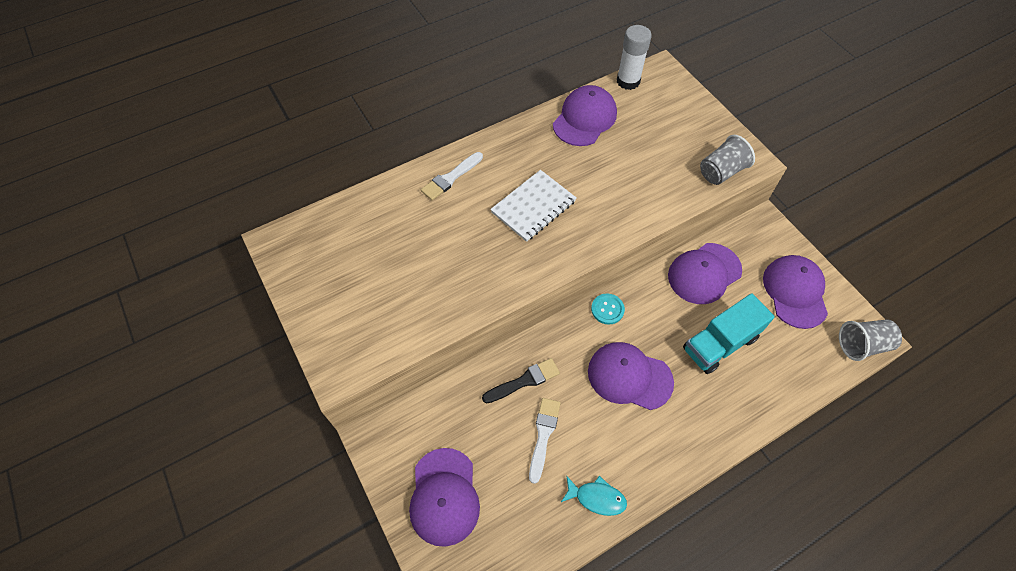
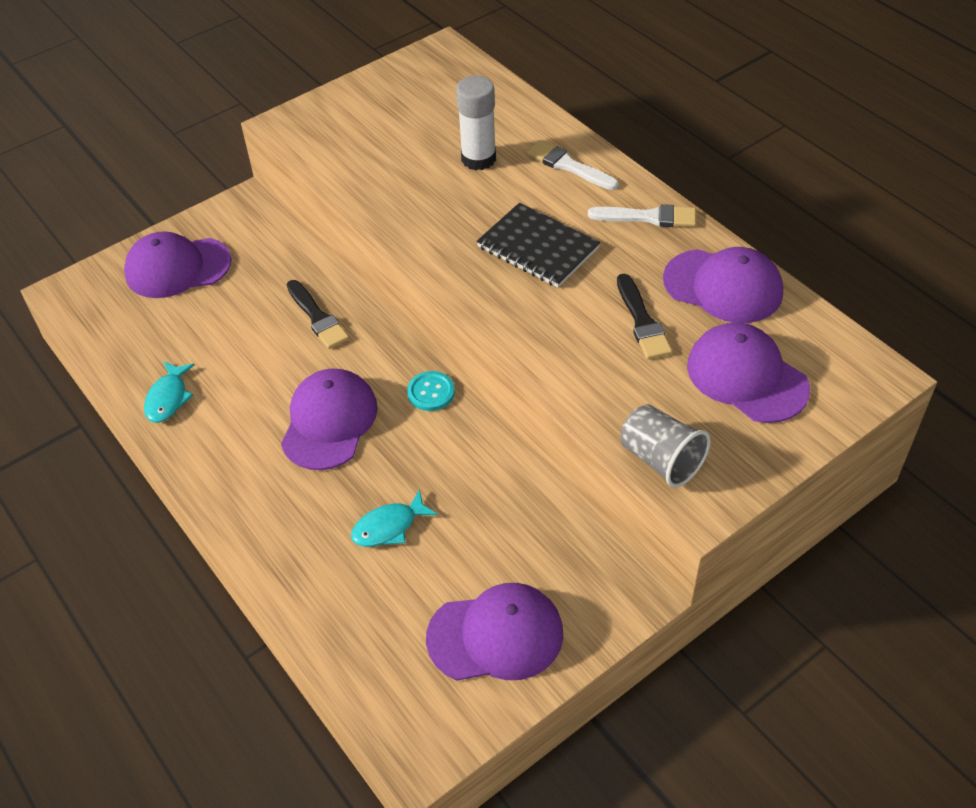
camera: 85 degrees right, 10 degrees down
white notebook [490,170,577,242] -> black notebook [476,203,600,288]
white brush [529,398,561,484] -> white brush moved to [588,204,696,227]
white glue stick [617,25,652,90] -> white glue stick moved to [456,76,496,170]
purple cap [668,243,742,304] -> purple cap moved to [687,322,810,423]
turquoise truck [683,293,775,374] -> turquoise fish [351,489,438,547]
grey cup [839,319,902,361] -> none
none -> black brush [617,274,672,359]

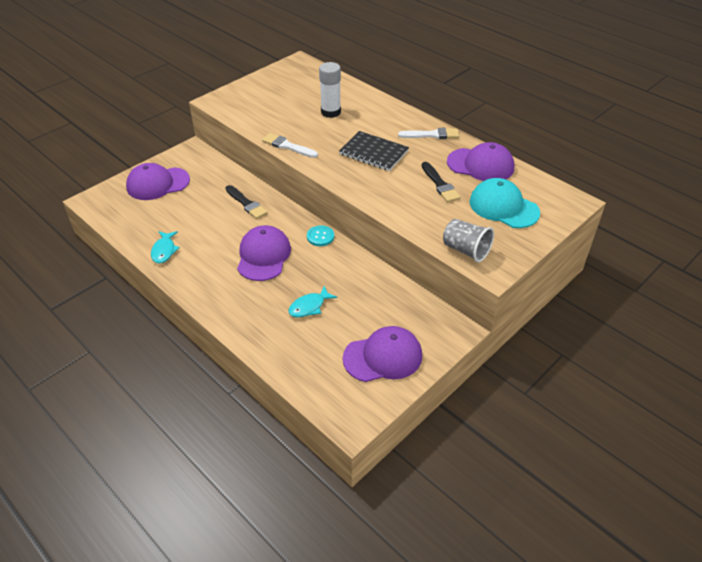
camera: 10 degrees left, 5 degrees down
white brush [526,140,619,190] -> white brush moved to [262,133,318,158]
purple cap [687,322,810,423] -> turquoise cap [470,178,540,228]

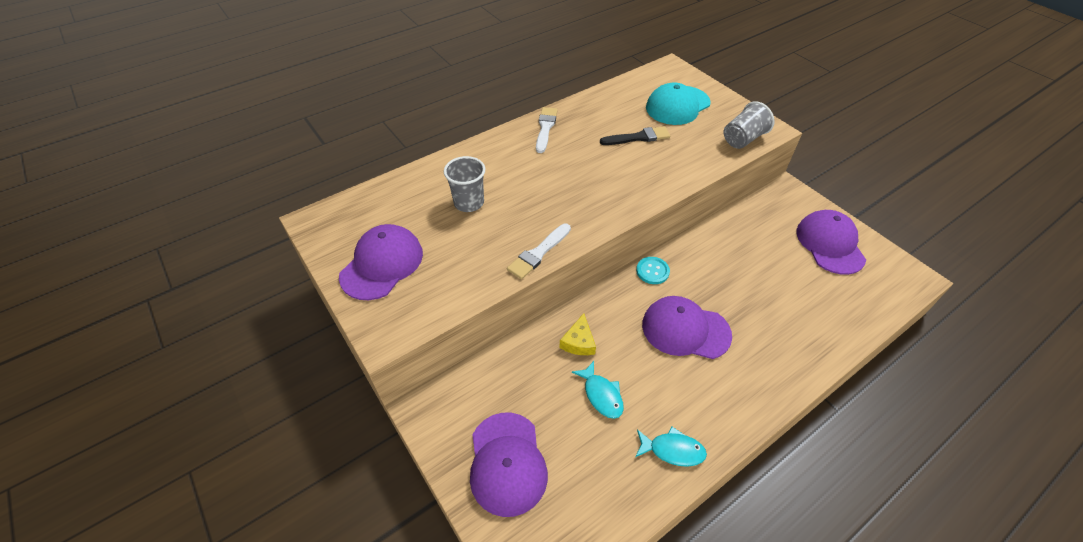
camera: 80 degrees left, 5 degrees up
black brush [225,185,268,219] -> yellow cheese [559,313,596,355]
turquoise fish [288,286,337,317] -> turquoise fish moved to [572,361,624,419]
white glue stick [319,62,341,118] -> grey cup [444,156,485,212]
black notebook [339,131,409,171] -> none
purple cap [447,142,514,181] -> purple cap moved to [339,224,423,300]

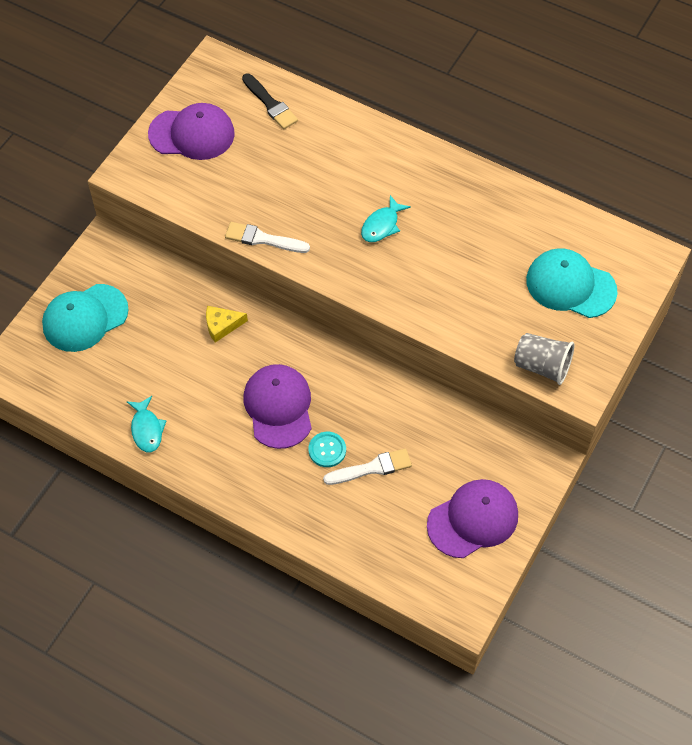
camera: 65 degrees right, 10 degrees up
grey cup [444,156,485,212] -> none
purple cap [470,413,548,517] -> turquoise cap [42,284,129,352]
white brush [536,107,558,153] -> white brush moved to [323,448,412,485]
turquoise fish [572,361,624,419] -> turquoise fish moved to [361,195,411,242]
black brush [600,126,670,145] -> black brush moved to [242,73,298,129]
turquoise button [636,257,670,284] -> turquoise button moved to [308,432,346,467]

